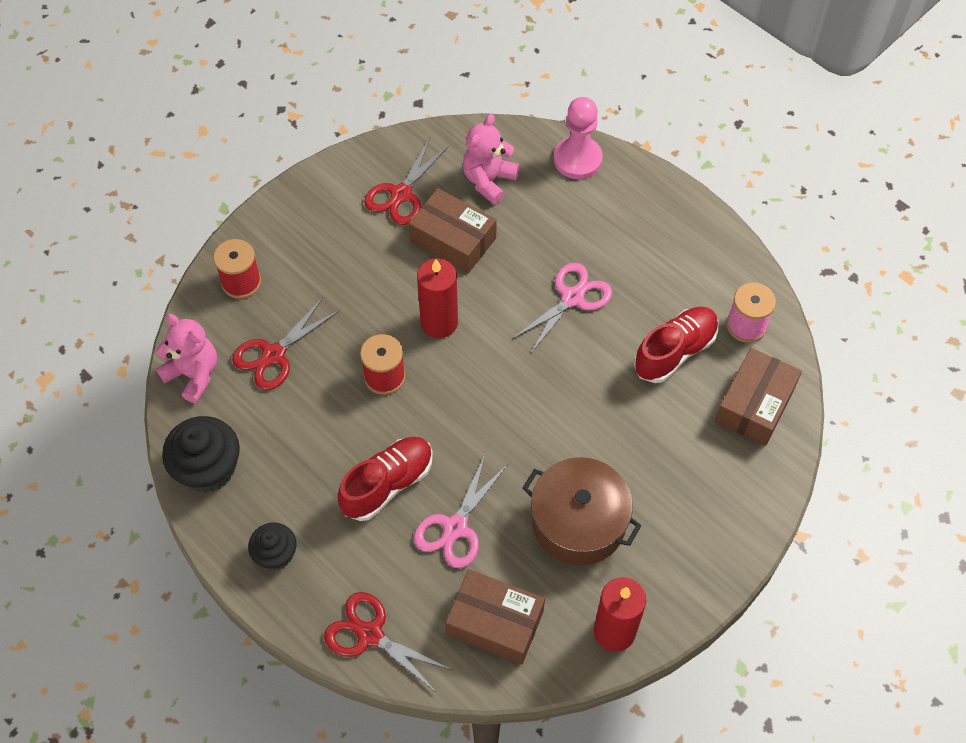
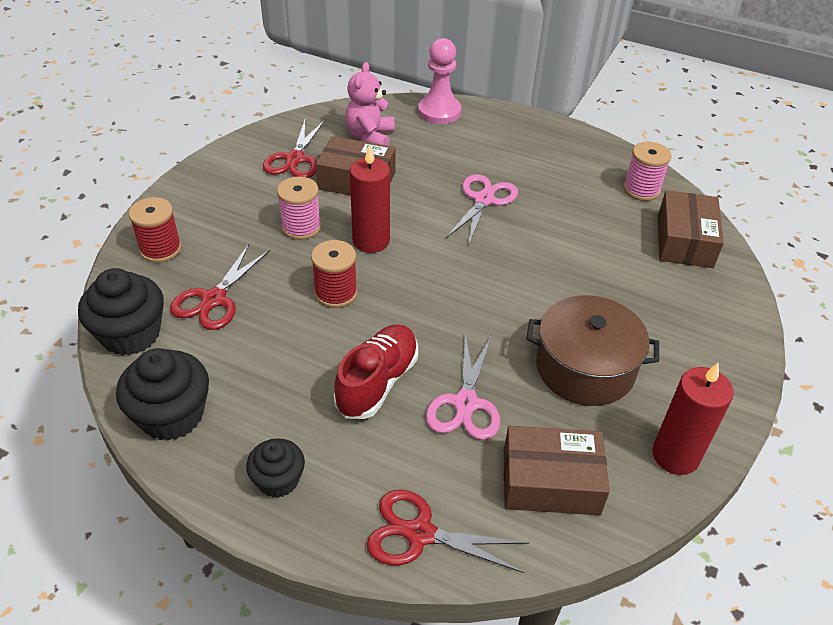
camera: 20 degrees left, 15 degrees down
pink teddy bear [156,314,217,403] -> black cupcake [78,268,164,356]
red shoe [634,307,719,383] -> none
none -> pink spool [277,177,321,240]

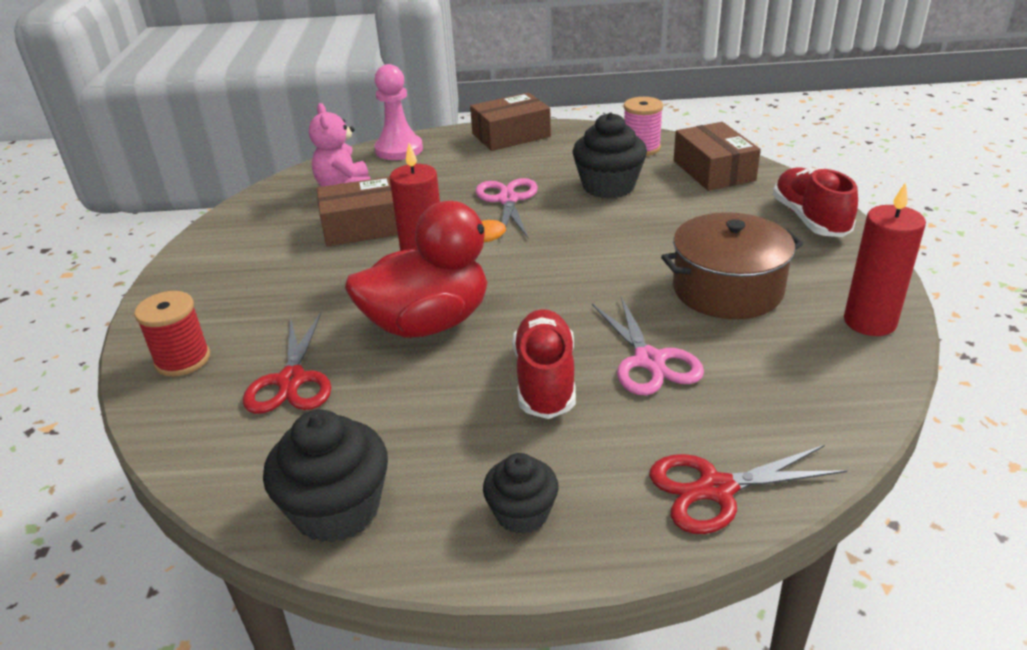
camera: 25 degrees left, 10 degrees down
black cupcake [78,268,164,356] -> black cupcake moved to [573,113,647,199]
red scissors [263,120,325,178] -> none
pink spool [277,177,321,240] -> none
red spool [311,240,357,308] -> red duck [345,201,506,338]
brown box [504,425,610,515] -> brown box moved to [470,93,551,151]
none -> red shoe [773,167,858,237]

